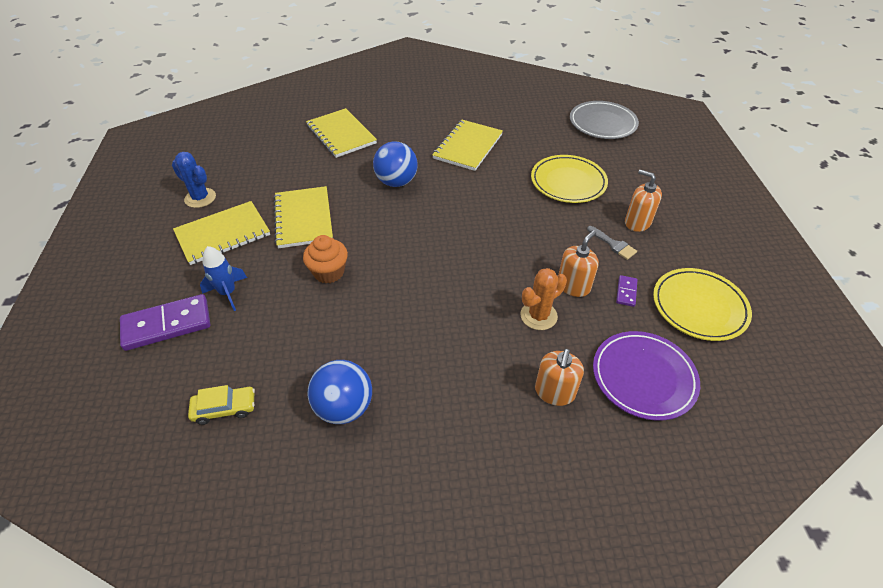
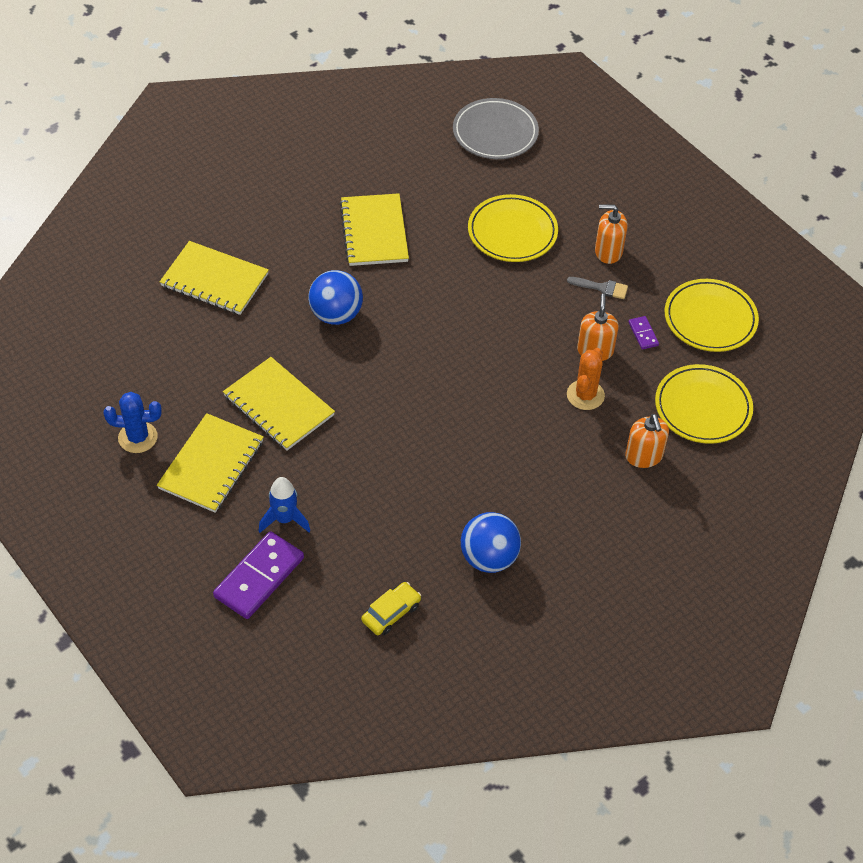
camera: 35 degrees left, 5 degrees up
orange cupcake [303,235,348,283] -> none
purple plate [593,331,700,421] -> yellow plate [655,364,753,444]

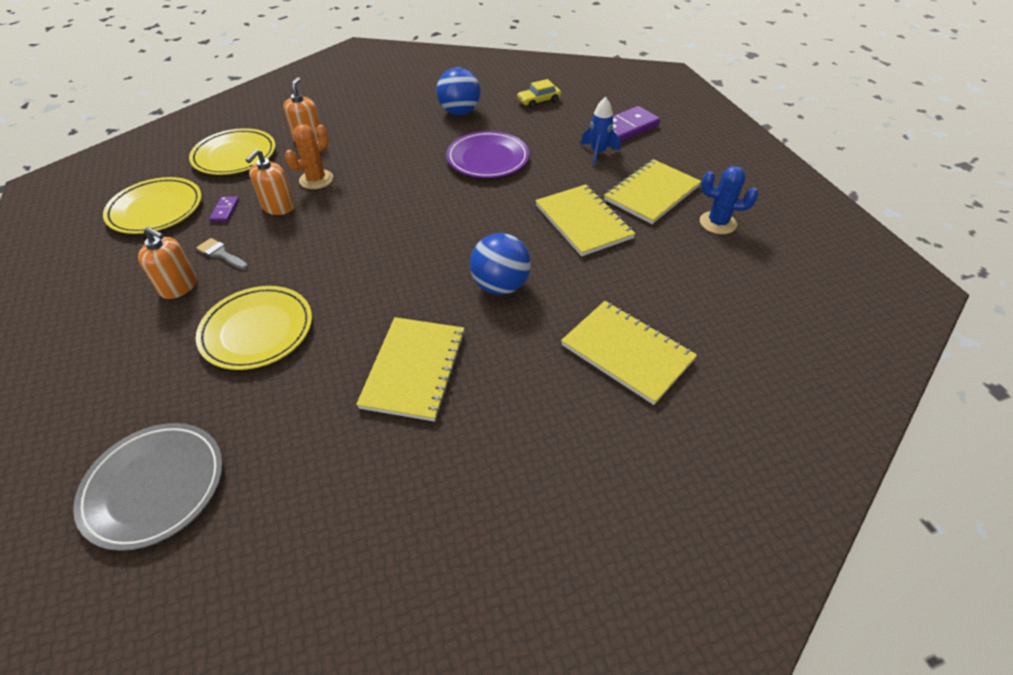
camera: 160 degrees left, 5 degrees down
none -> purple plate [446,131,529,178]

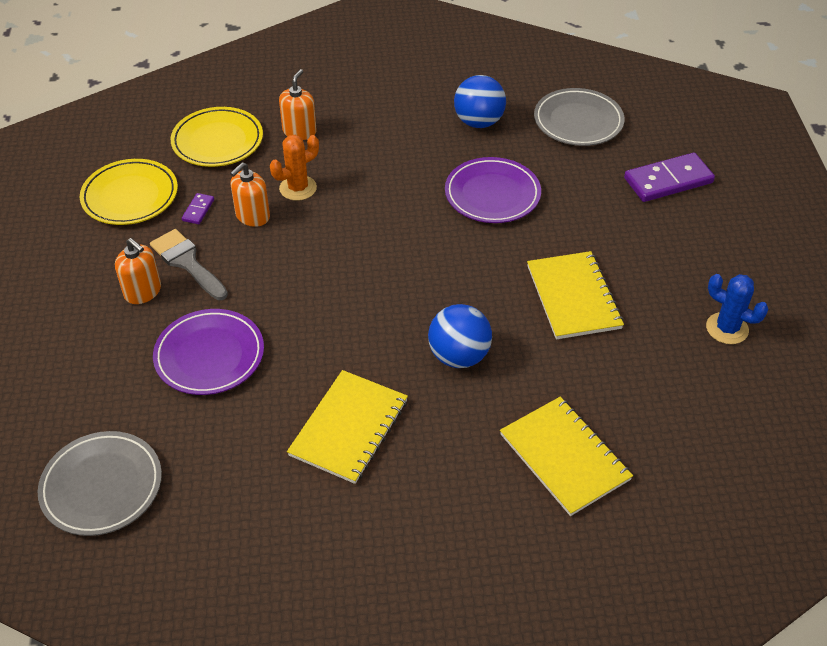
camera: 15 degrees right, 0 degrees up
grey brush [196,238,249,270] -> grey brush [150,229,228,300], size x1.64
yellow plate [196,286,312,370] -> purple plate [153,309,264,395]
yellow car [517,79,561,108] -> grey plate [534,88,624,146]
blue rocket [580,97,620,166] -> none
yellow notebook [604,159,701,224] -> none

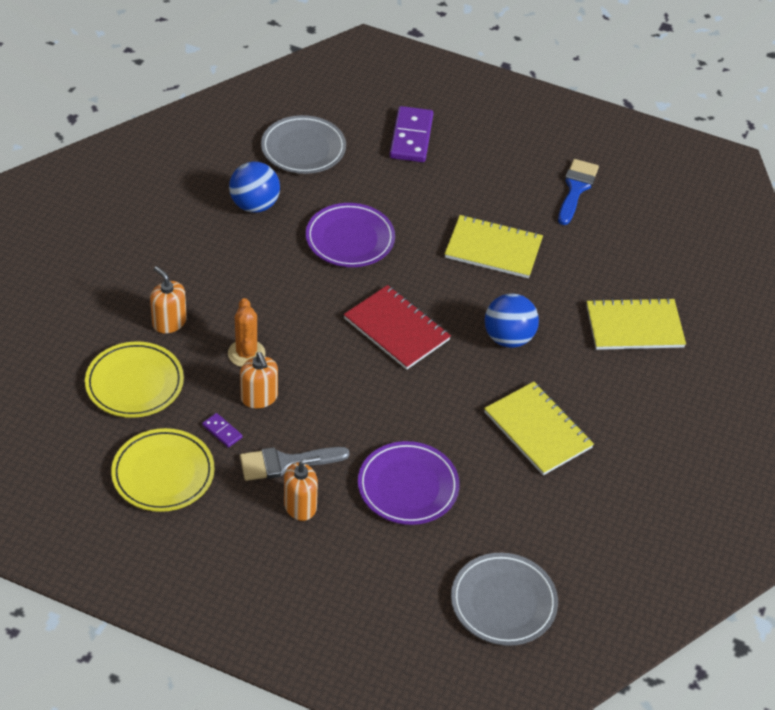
camera: 65 degrees left, 0 degrees up
blue cactus [706,274,769,344] -> blue brush [558,159,599,225]
none -> red notebook [344,285,451,370]

